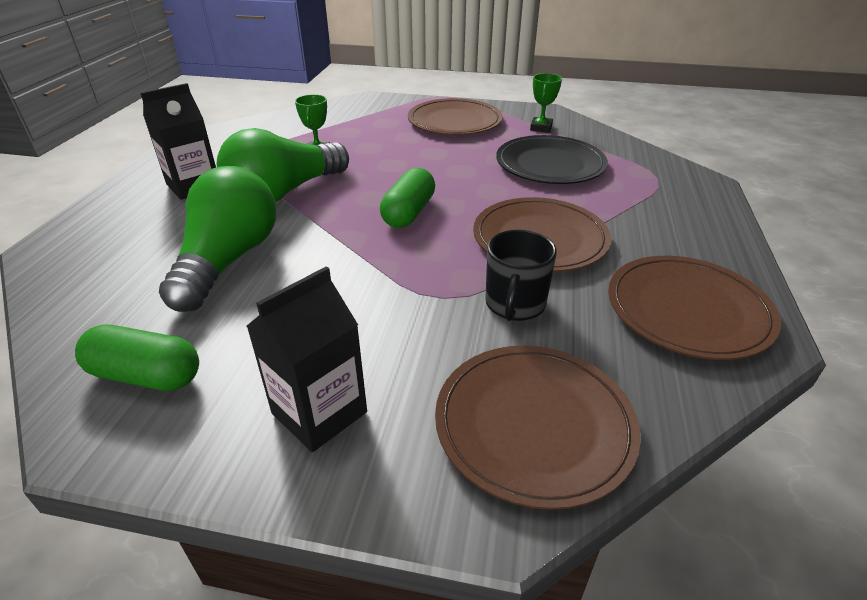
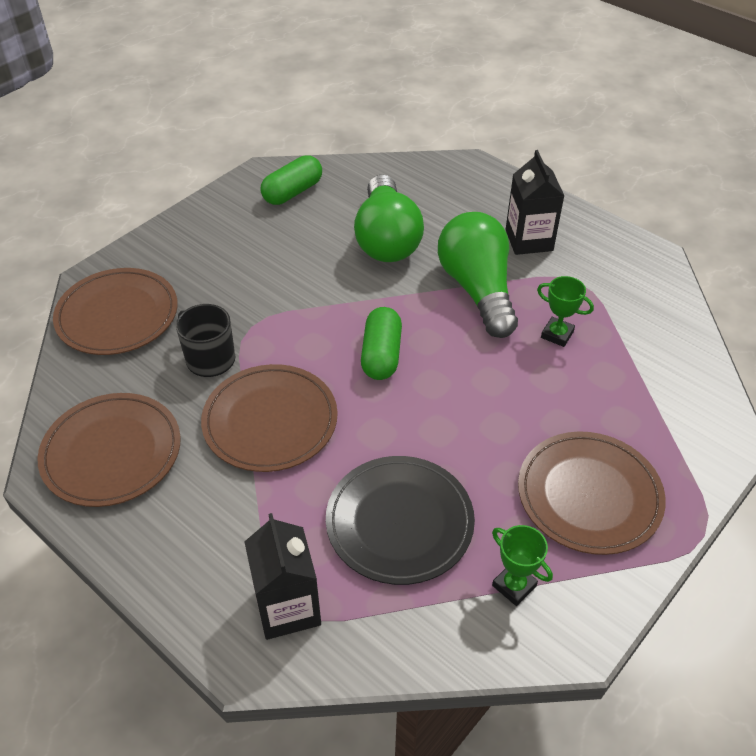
camera: 120 degrees right, 10 degrees up
green light bulb [159,166,276,312] -> green light bulb turned 45 degrees clockwise [354,174,424,262]
black carton [247,266,367,452] -> black carton moved to [244,513,321,640]
green capsule [380,168,435,228] -> green capsule turned 45 degrees clockwise [361,307,402,380]

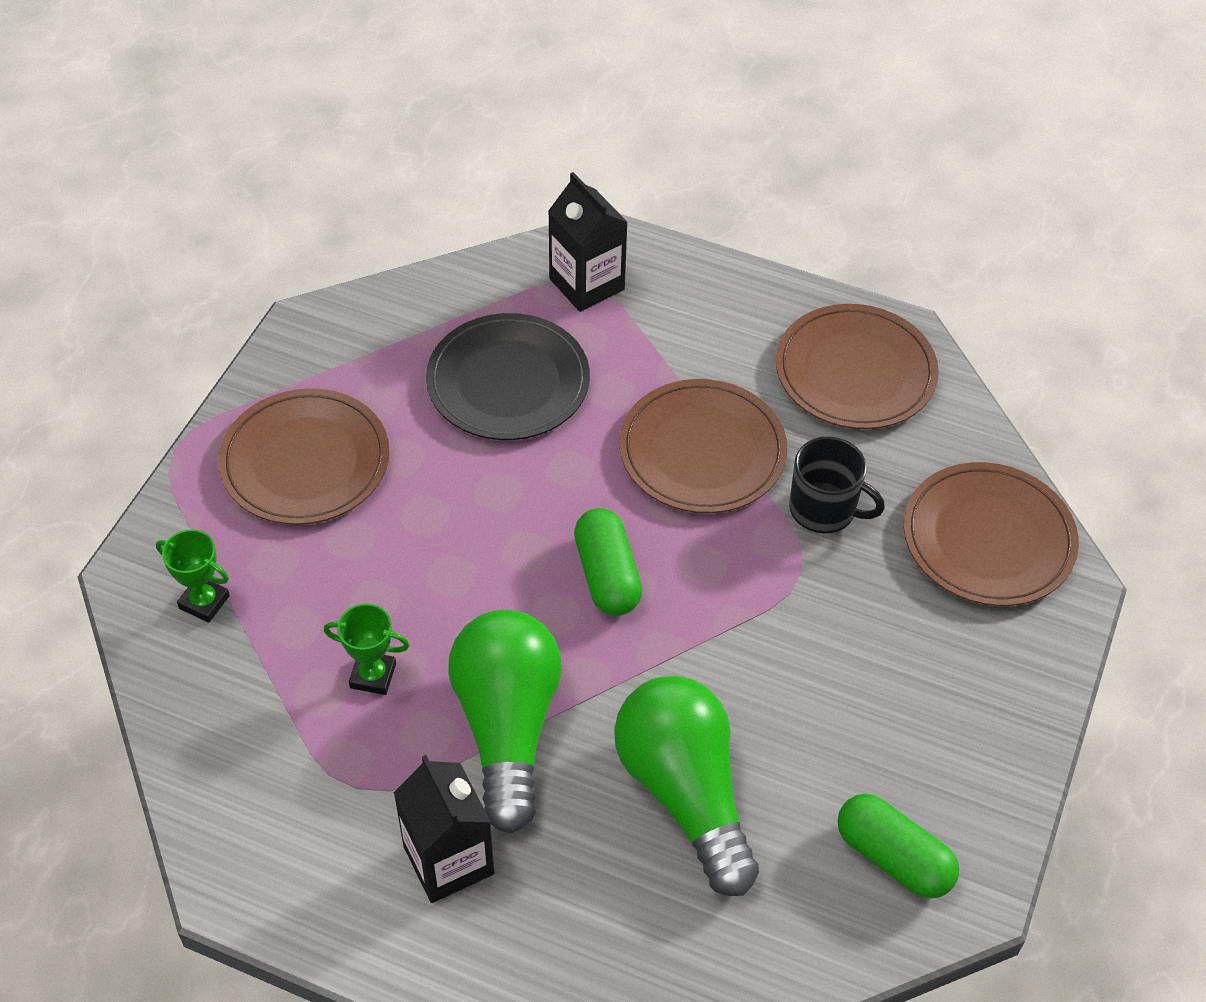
camera: 160 degrees right, 5 degrees up
green capsule [261,155,322,205] -> green capsule turned 75 degrees counterclockwise [838,794,959,899]
green light bulb [438,212,518,338] -> green light bulb turned 150 degrees counterclockwise [448,609,562,833]
green trophy [492,525,553,606] -> green trophy moved to [156,529,230,623]

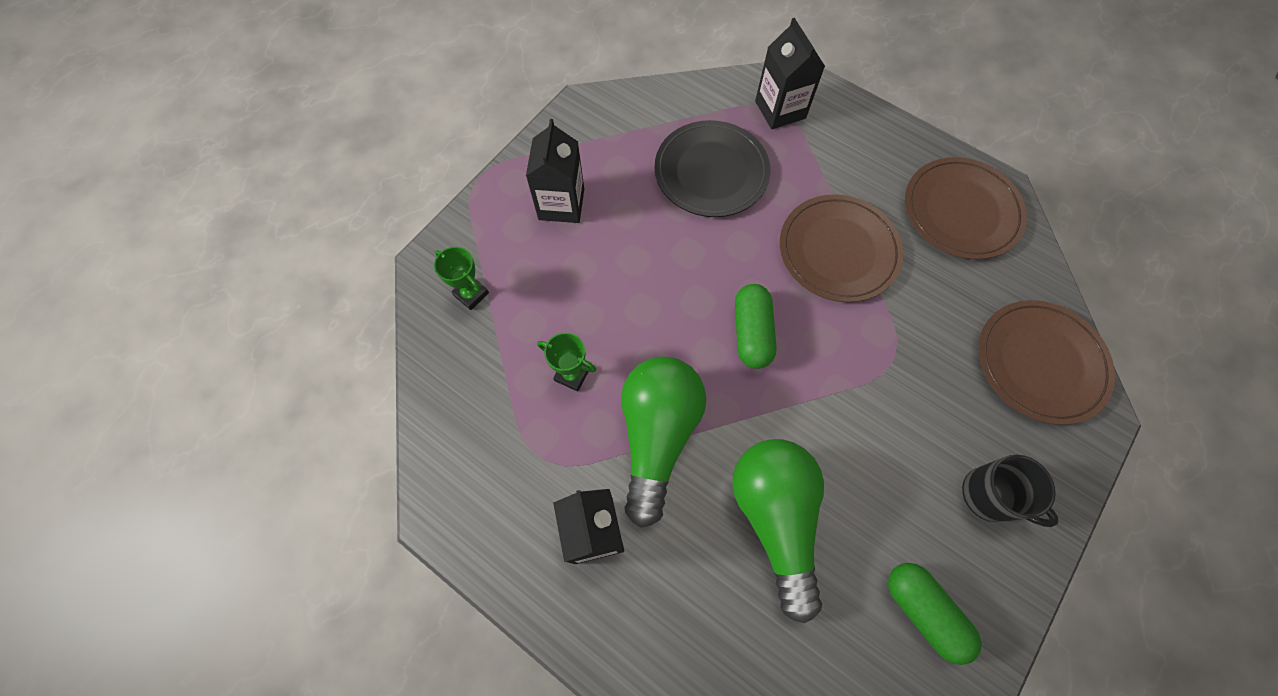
camera: 15 degrees right, 15 degrees up
brown plate [218,388,390,525] -> black carton [526,119,584,223]
black mug [789,436,885,533] -> black mug moved to [962,455,1058,527]

